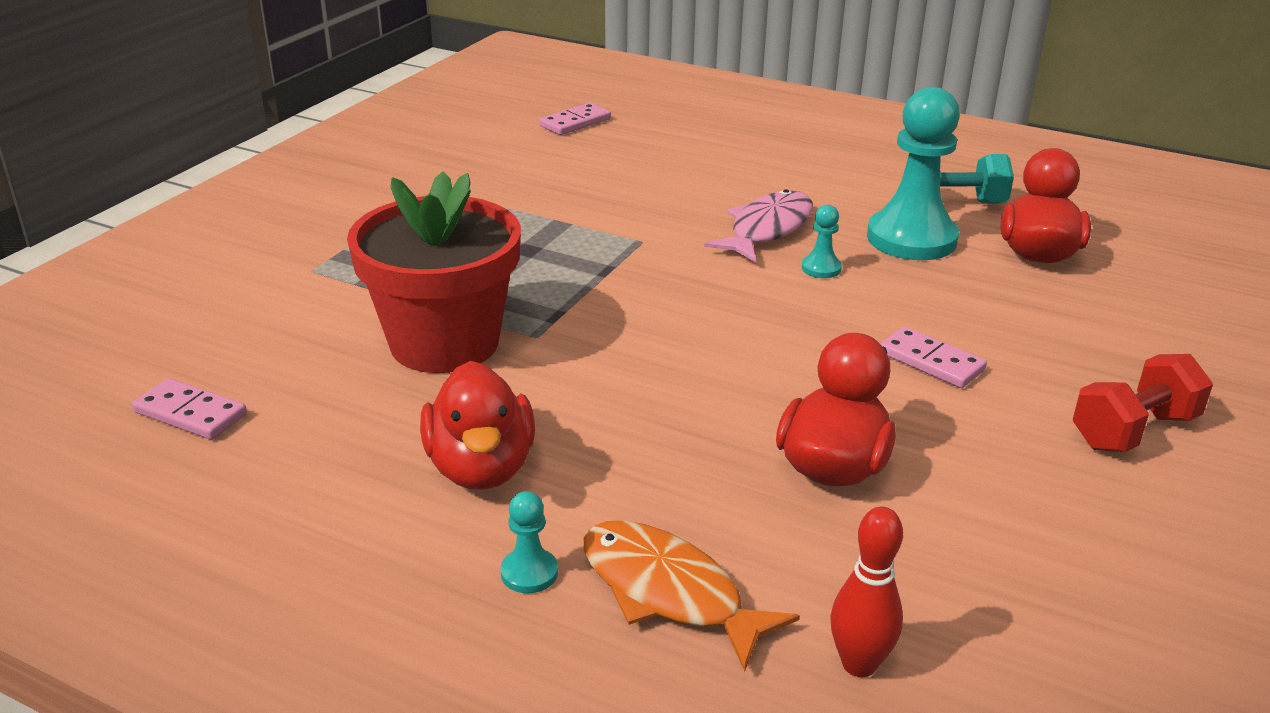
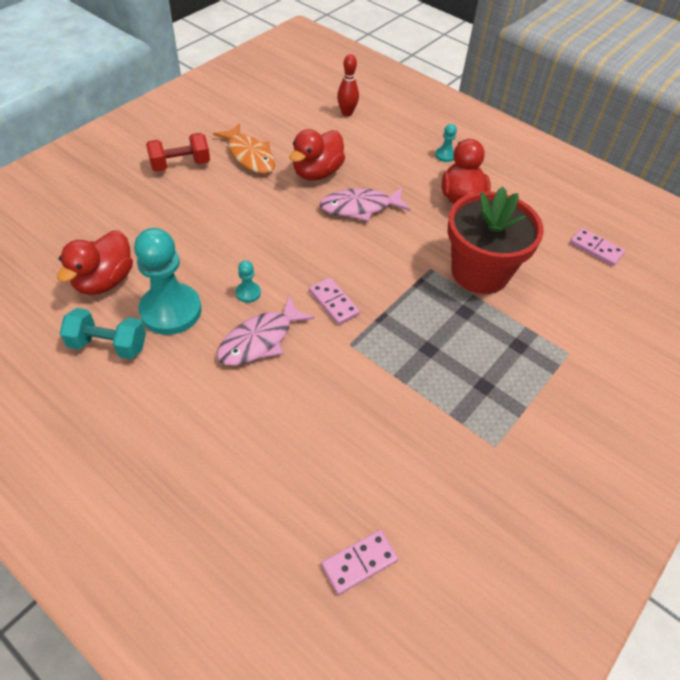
camera: 170 degrees left, 20 degrees up
orange fish [583,520,800,672] -> orange fish moved to [213,124,275,174]
pink domino [881,327,987,388] -> pink domino moved to [309,277,360,325]
none -> pink fish [320,188,410,222]

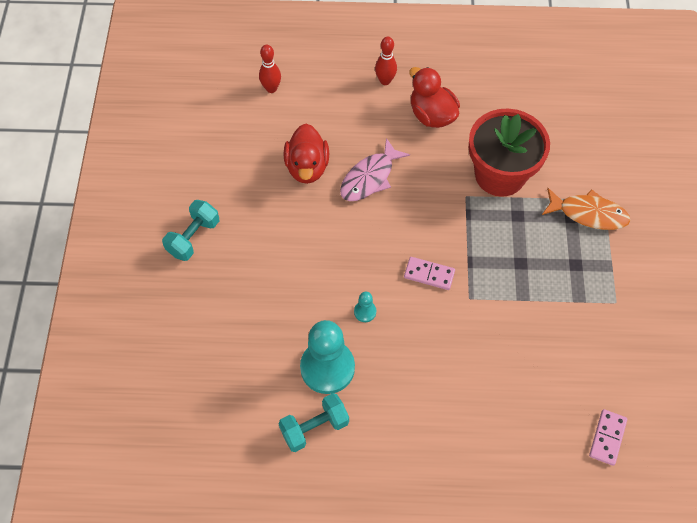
camera: 35 degrees left, 10 degrees up
red duck [57,230,133,295] -> none
red dumbbell [146,133,210,172] -> turquoise dumbbell [162,200,219,261]
orange fish [213,124,275,174] -> orange fish moved to [542,188,631,230]
pink fish [217,296,315,366] -> none
turquoise pawn [435,124,457,162] -> red bowling pin [375,36,397,85]
pink domino [570,228,625,266] -> none

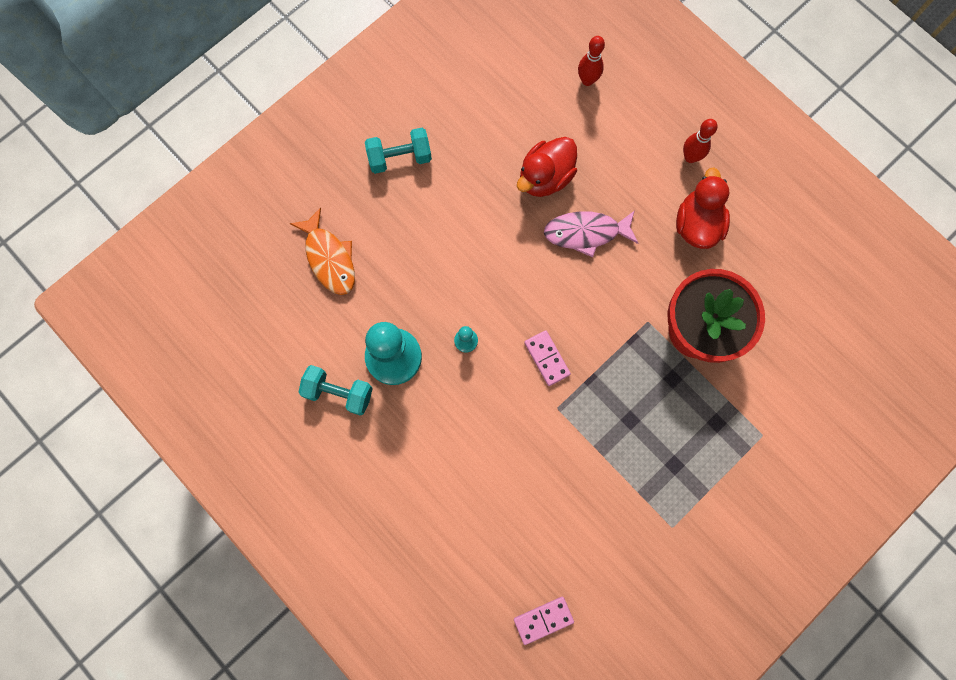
camera: 45 degrees right, 15 degrees up
orange fish [542,188,631,230] -> orange fish moved to [290,207,355,295]

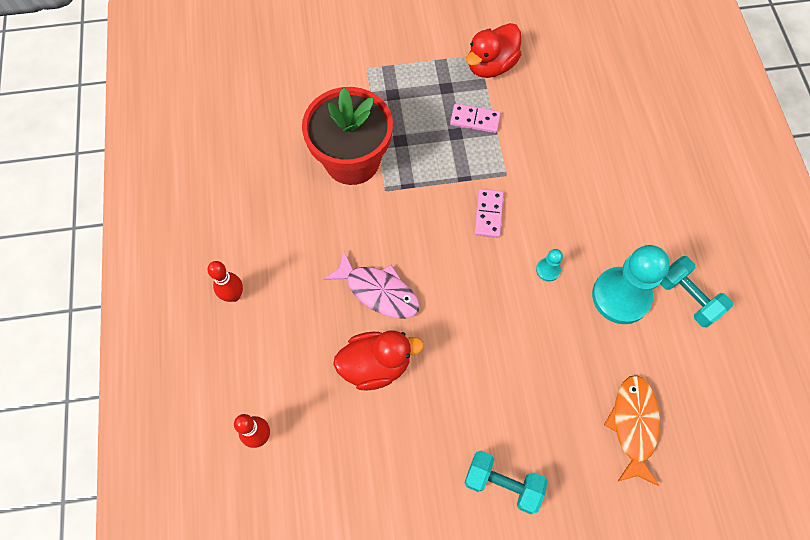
camera: 145 degrees left, 10 degrees down
pink domino [514,597,574,645] -> pink domino moved to [450,104,501,133]
red duck [676,167,730,249] -> red duck moved to [466,23,522,78]

